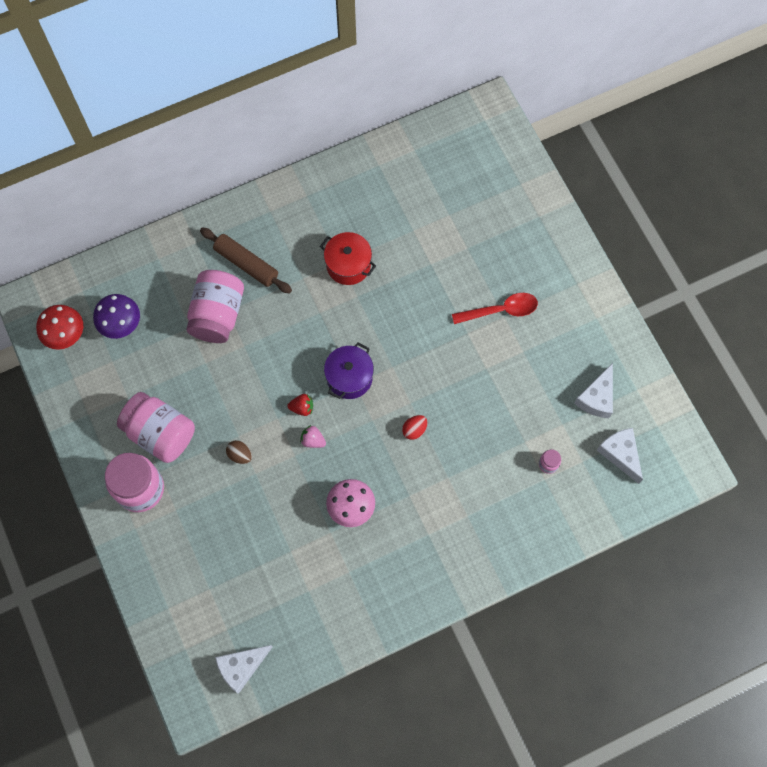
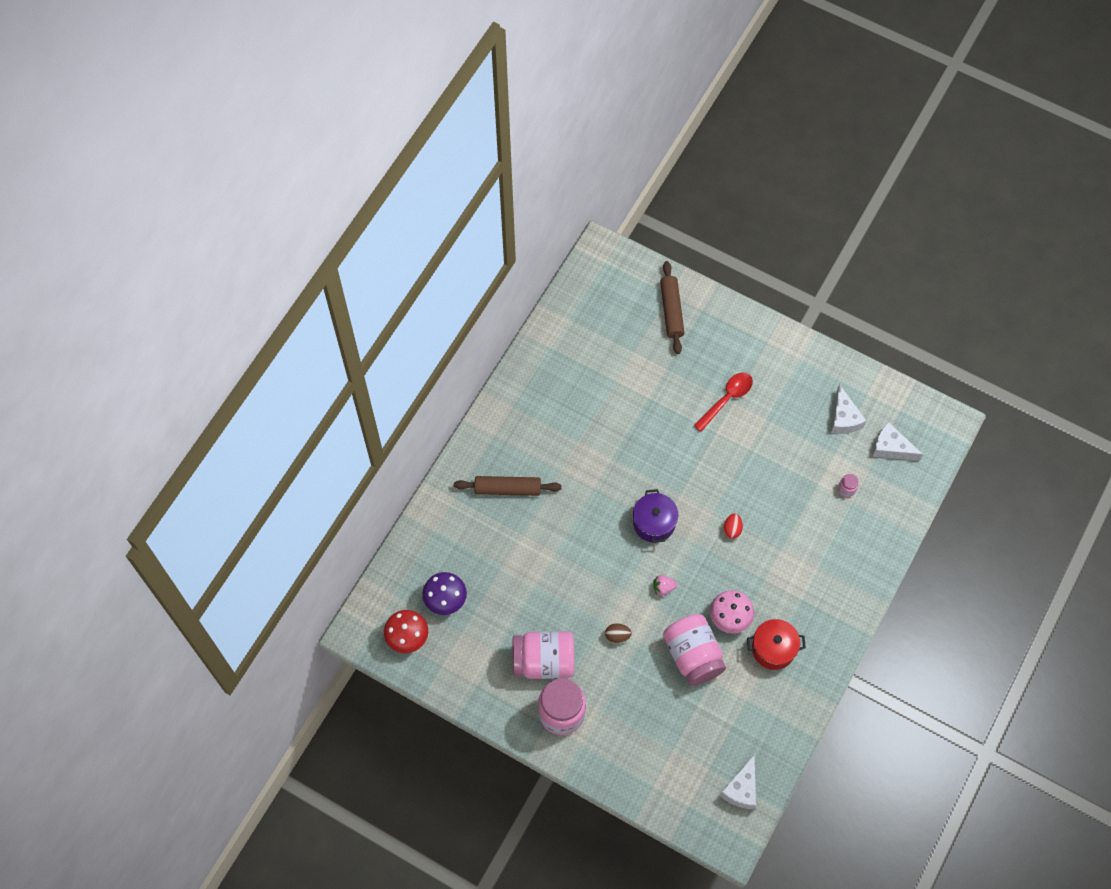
camera: 35 degrees left, 5 degrees down
pink jar [186,270,244,343] -> pink jar moved to [663,614,726,686]
red strawberry [287,394,313,416] -> none
red pot [320,232,376,285] -> red pot moved to [747,619,806,670]
none -> brown rolling pin [660,261,684,354]

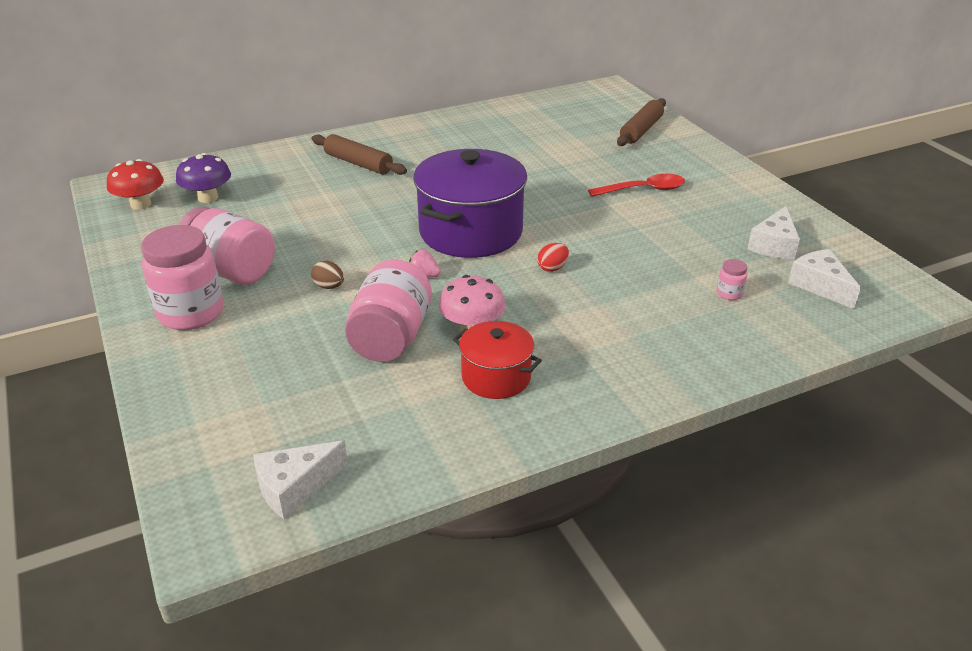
camera: 35 degrees right, 30 degrees down
purple pot [633,489,678,543] -> purple pot [413,149,527,258], size x1.86

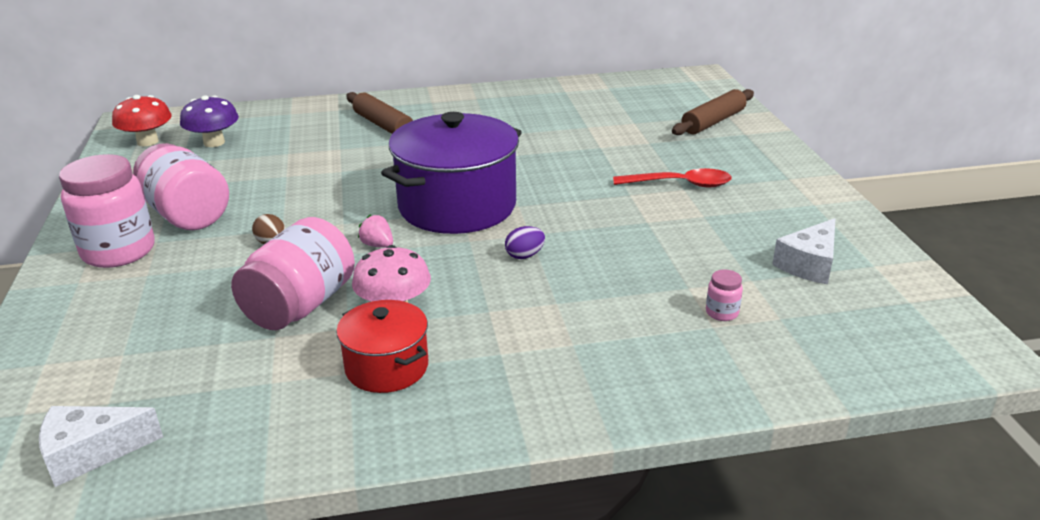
camera: 15 degrees right, 5 degrees down
red egg [537,243,569,272] -> purple egg [505,226,545,259]
white cheese [788,249,861,309] -> none

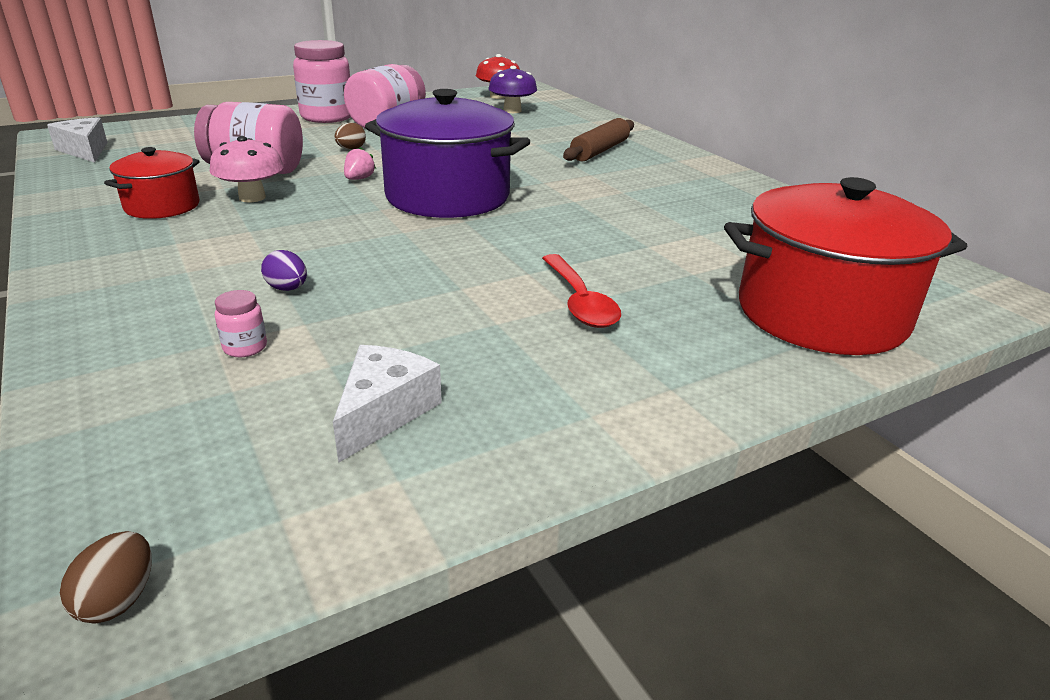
camera: 70 degrees right, 0 degrees up
purple egg [505,226,545,259] -> purple egg moved to [261,250,307,291]
brown rolling pin [672,89,754,135] -> red pot [724,177,967,355]
white cheese [772,218,835,284] -> white cheese turned 90 degrees clockwise [333,345,442,463]
none -> brown egg [60,531,152,624]

